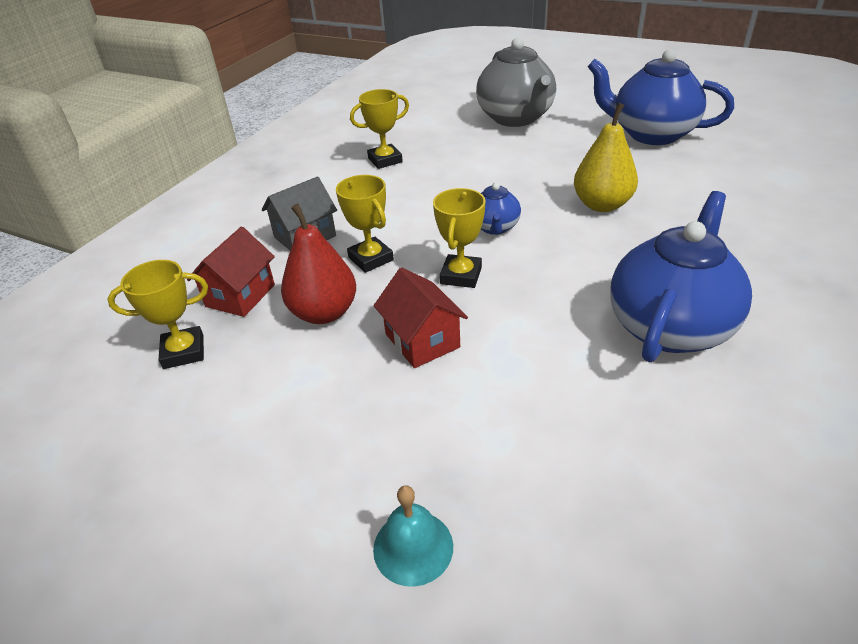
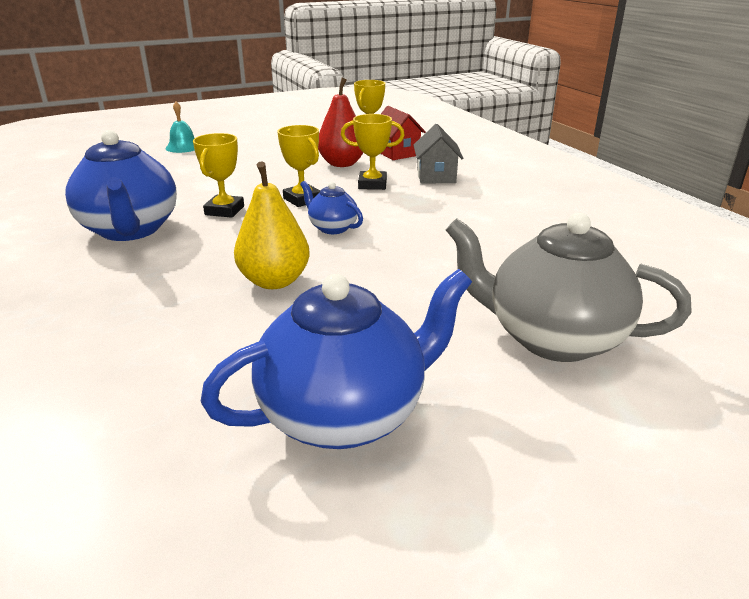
camera: 125 degrees right, 10 degrees down
yellow trophy [350,89,409,169] -> yellow trophy moved to [193,133,244,218]
red house [374,268,468,368] -> none

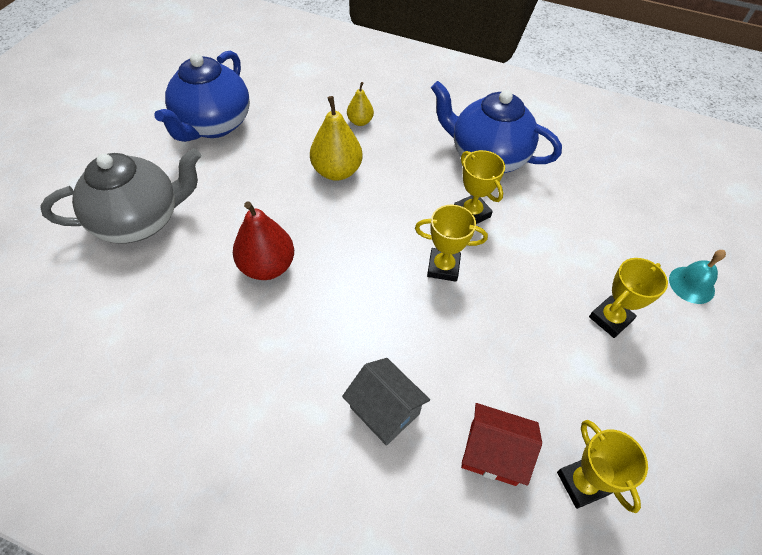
camera: 135 degrees right, 25 degrees up
blue teapot [300,181,363,234] -> none
red pear [318,78,363,167] -> red pear moved to [233,202,294,280]
yellow trophy [341,114,405,190] -> yellow trophy moved to [589,258,668,338]
none -> yellow pear [347,82,374,126]

